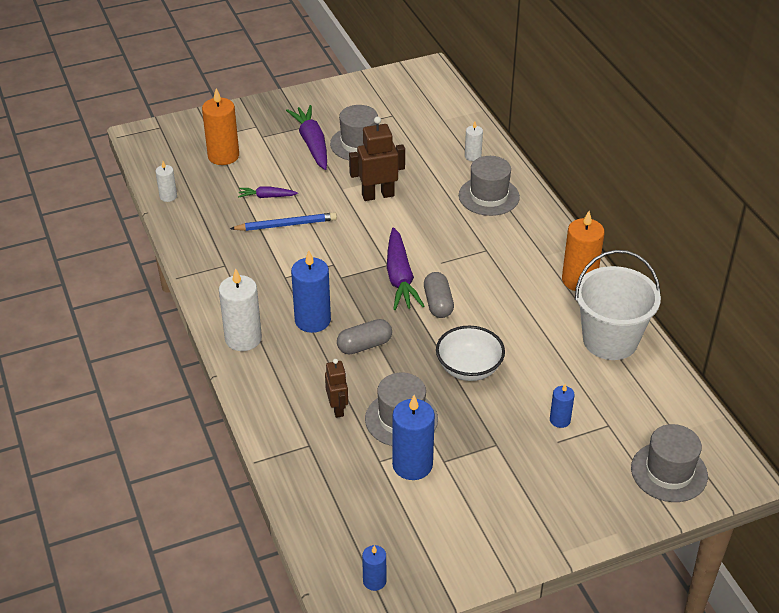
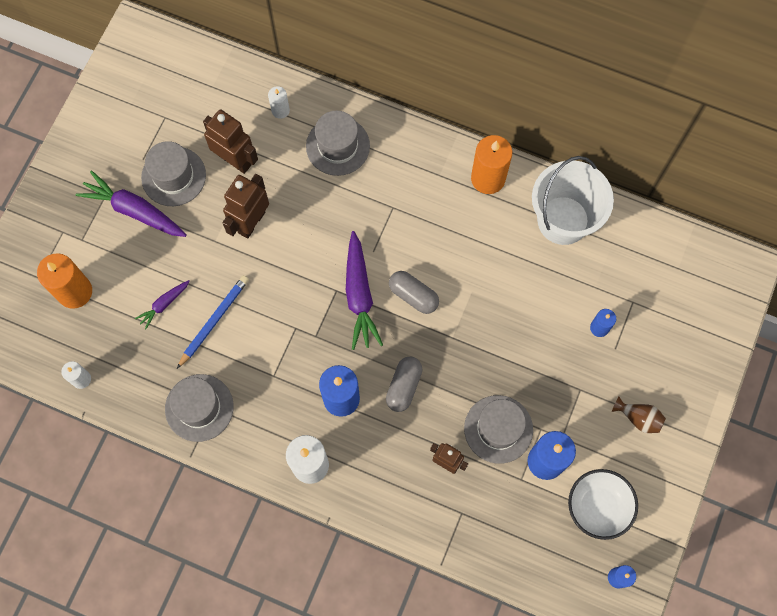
camera: 45 degrees left, 30 degrees up
purple carrot [387,228,425,310] -> purple carrot turned 45 degrees clockwise [346,231,383,350]
white bowl [436,326,505,381] -> white bowl moved to [568,469,638,540]
grey hat [631,424,708,502] -> grey hat moved to [165,374,234,442]
none -> brown robot [203,109,258,174]
none -> brown vase [612,397,666,433]

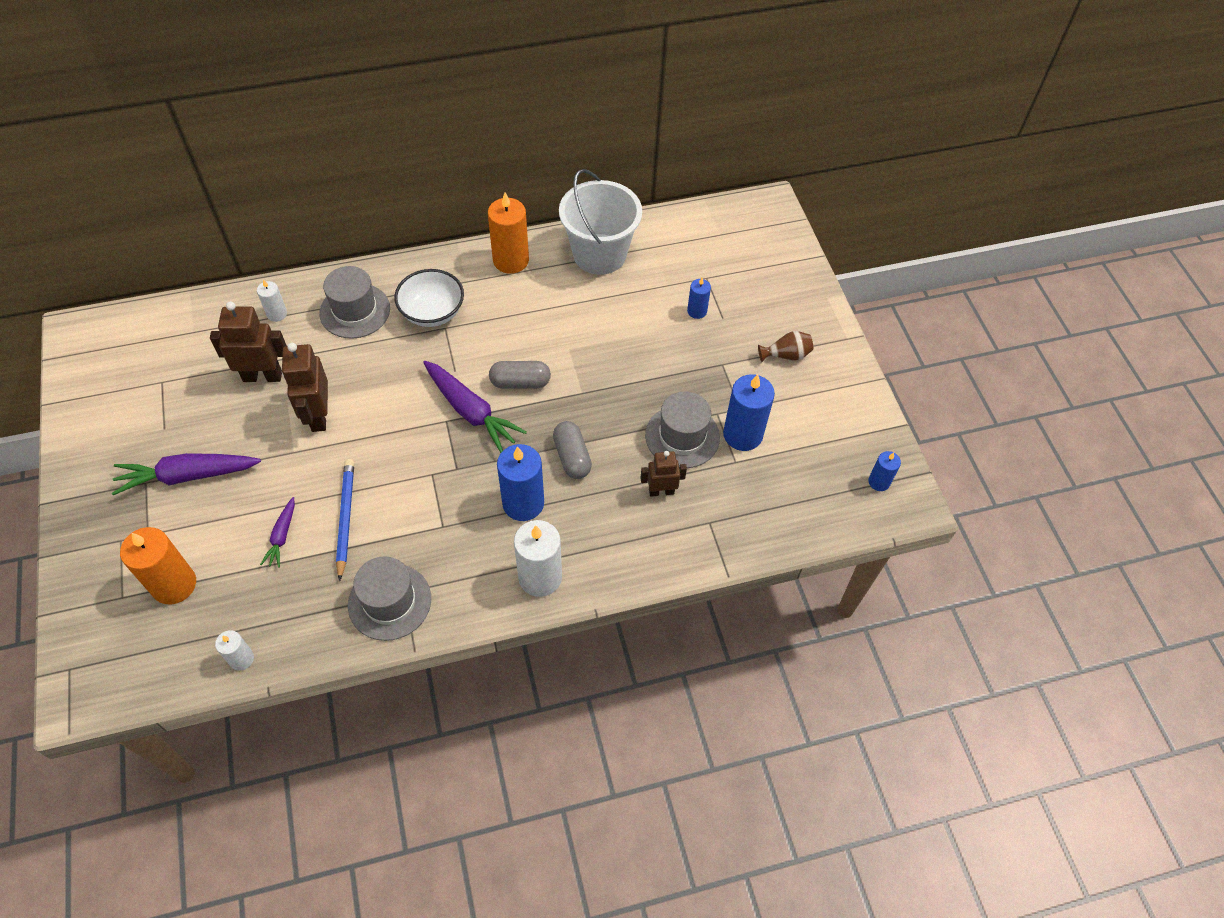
camera: 40 degrees left, 15 degrees down
grey hat [141,141,206,206] -> none
white bowl [568,469,638,540] -> white bowl moved to [394,269,464,327]

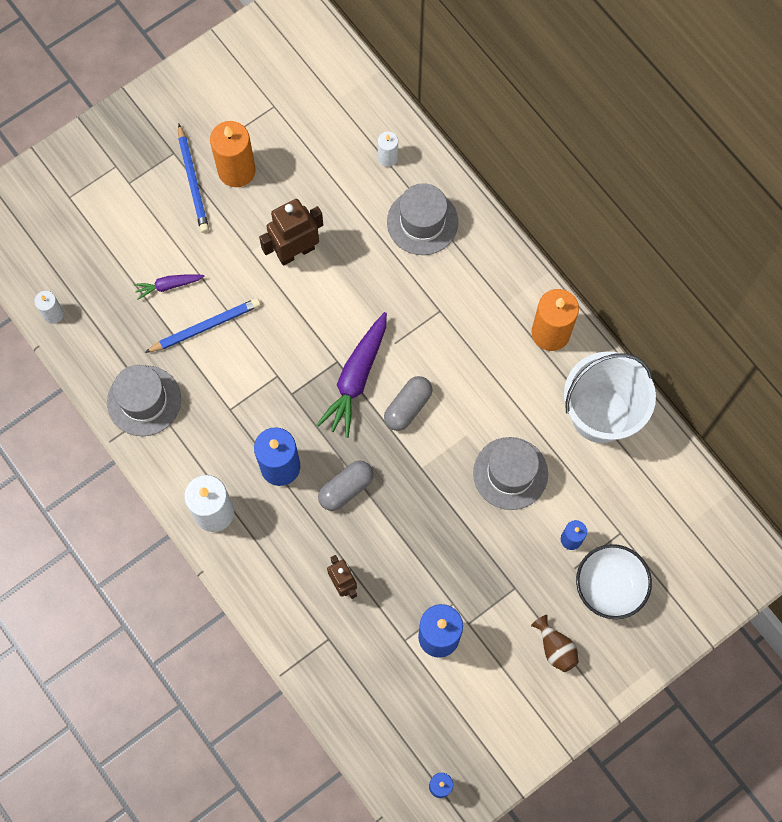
camera: 70 degrees right, 15 degrees up
purple carrot [112,453,261,495] -> blue pencil [178,124,209,233]
orange candle [120,527,196,604] -> orange candle moved to [210,121,256,187]
brown robot [210,301,287,382] -> none
white bowl [394,269,464,327] -> white bowl moved to [576,544,652,619]
grey capsule [489,361,551,389] -> grey capsule turned 60 degrees clockwise [384,376,433,431]
grey hat [645,391,720,468] -> grey hat moved to [473,437,548,510]

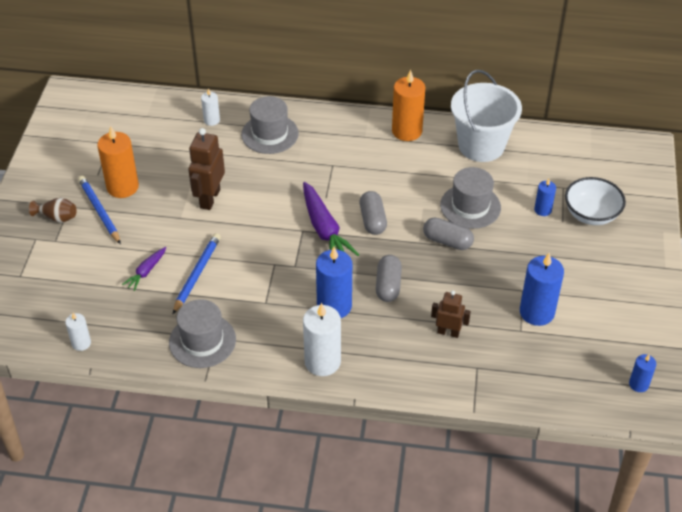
camera: 45 degrees left, 25 degrees down
blue pencil [178,124,209,233] -> blue pencil turned 150 degrees counterclockwise [78,176,121,244]
brown vase [531,615,579,672] -> brown vase moved to [29,198,77,223]
none -> grey capsule [423,217,474,250]

